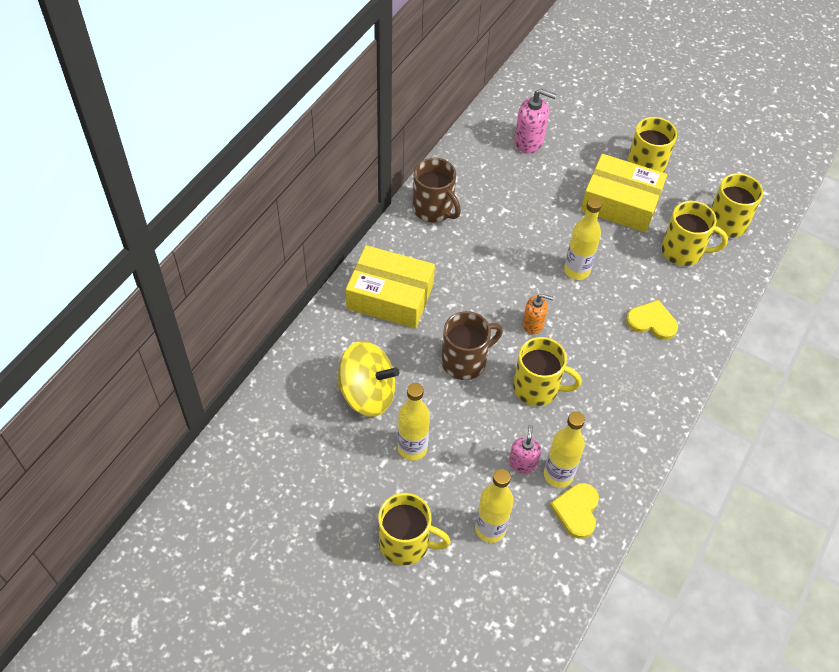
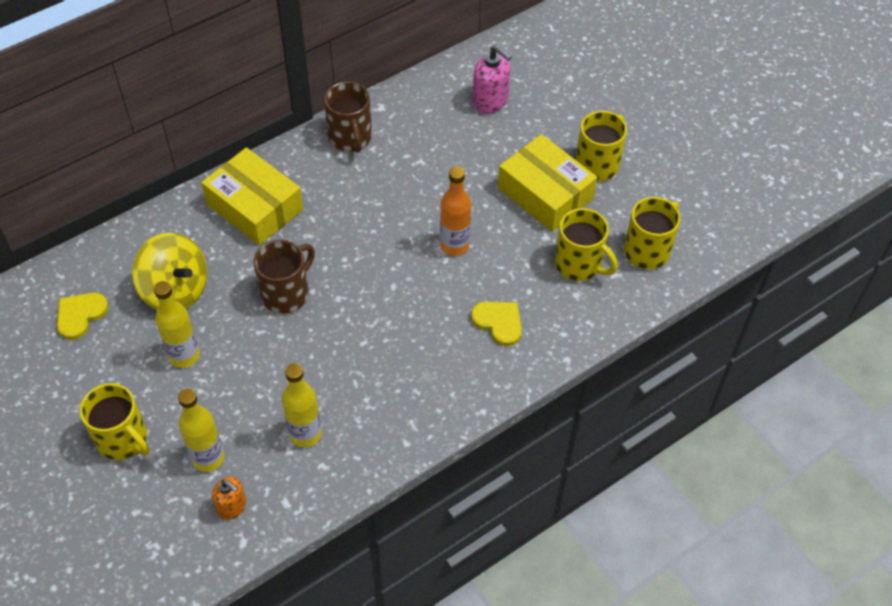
camera: 25 degrees right, 0 degrees up
brown mug [441,311,503,380] -> brown mug turned 45 degrees counterclockwise [253,240,315,314]
pink soap dispenser [509,424,542,473] -> none
yellow mug [513,337,582,406] -> none
orange soap dispenser [523,294,554,335] -> orange soap dispenser moved to [212,477,246,520]
yellow heart [550,483,599,539] -> yellow heart moved to [57,293,109,340]
yellow bottle [564,197,602,280] -> orange bottle [440,167,471,256]

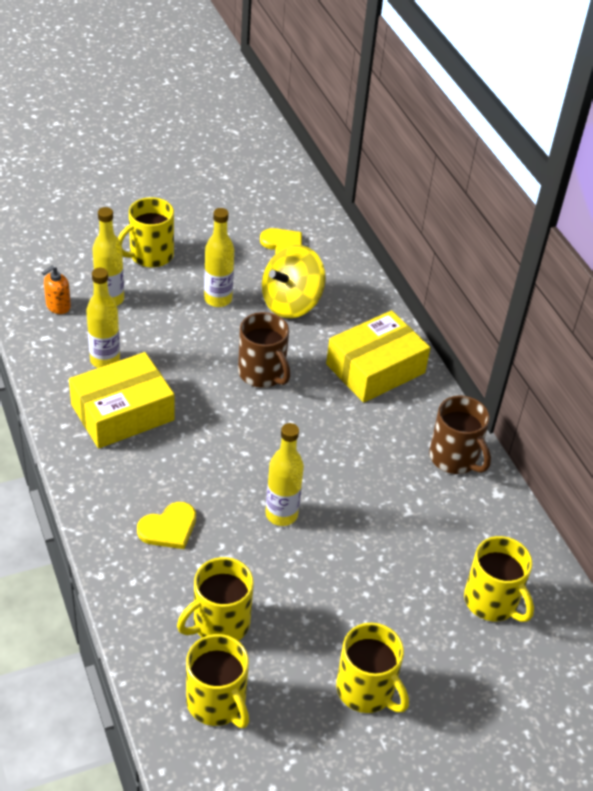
camera: 100 degrees right, 10 degrees down
brown mug [324,81,372,153] -> brown mug turned 120 degrees counterclockwise [429,396,491,474]
orange bottle [440,167,471,256] -> yellow bottle [265,423,304,526]
pink soap dispenser [472,45,512,114] -> yellow mug [464,536,534,622]
yellow box [498,134,597,232] -> yellow box moved to [69,352,175,448]

